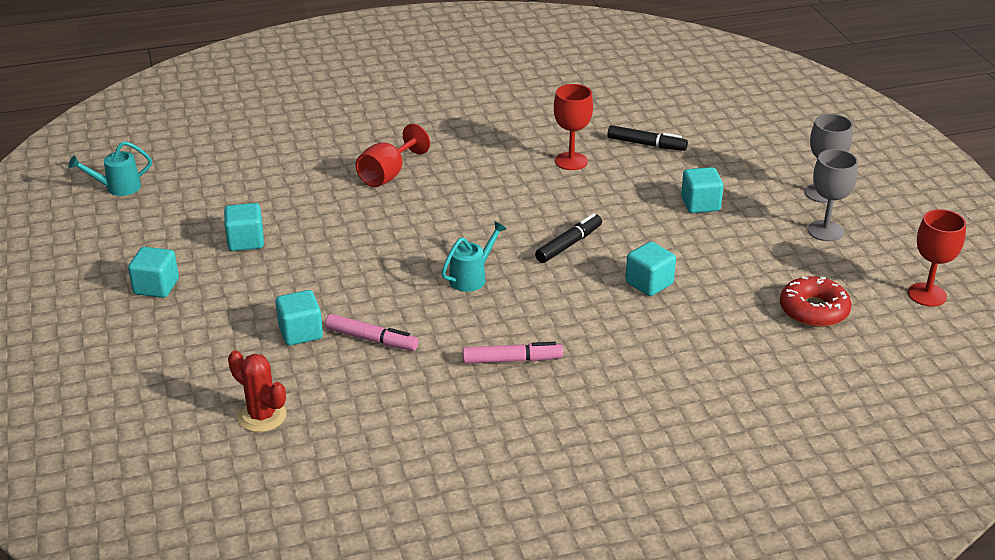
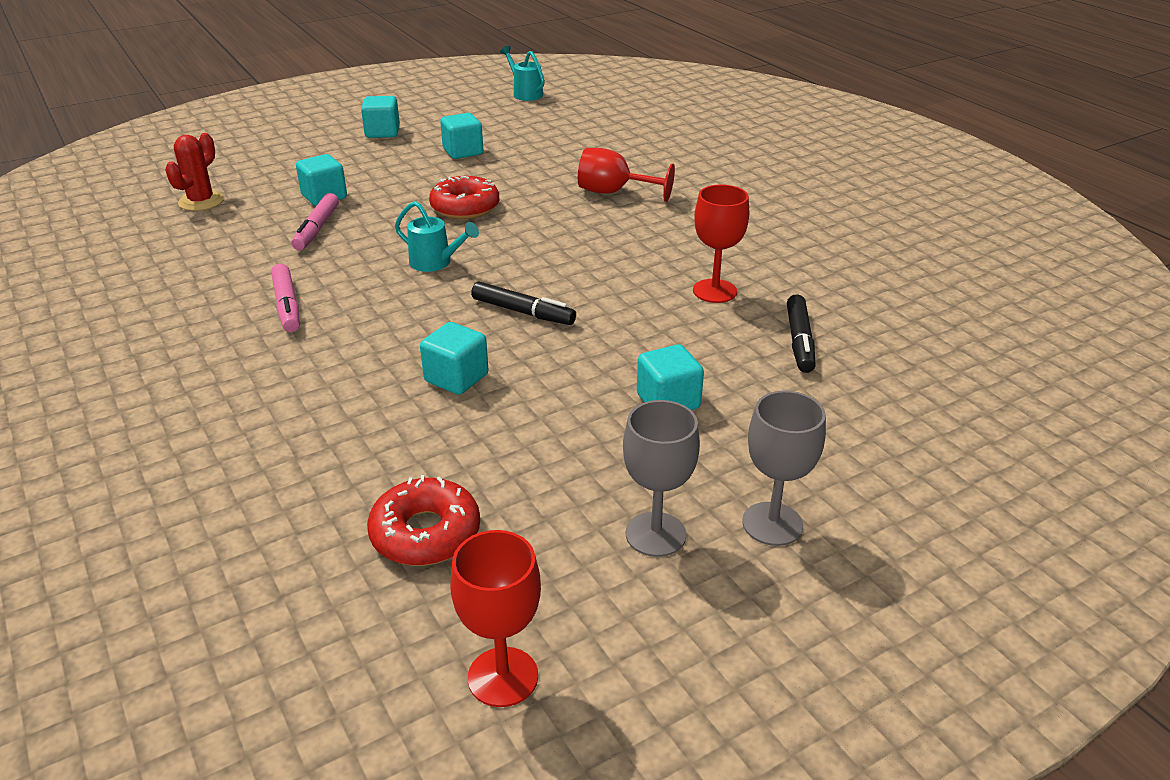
camera: 75 degrees right, 0 degrees up
none -> red donut [429,176,499,219]

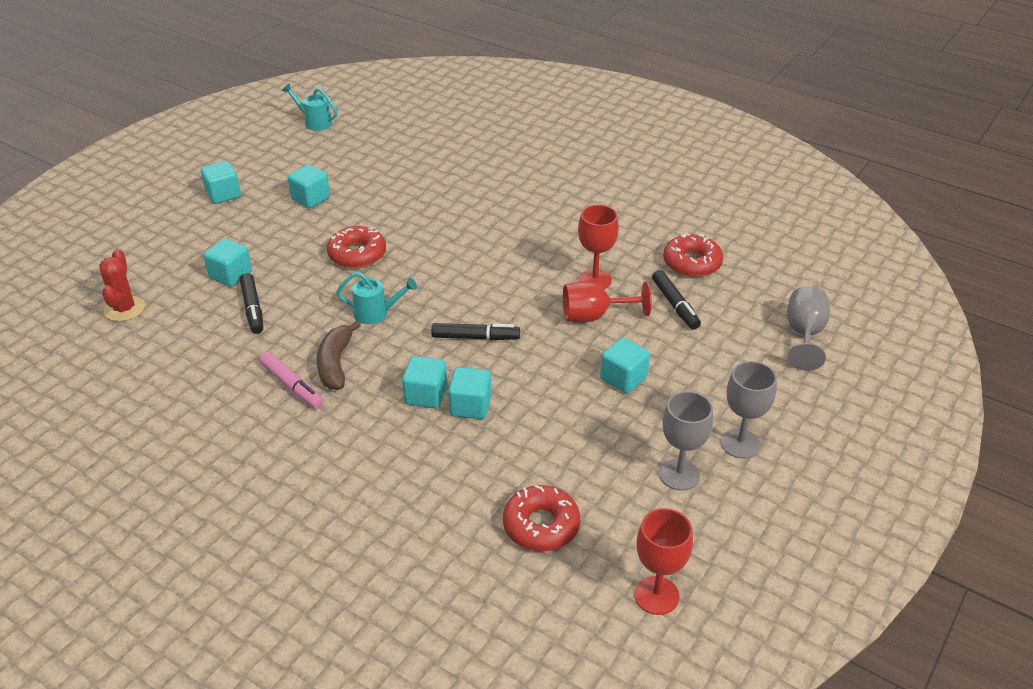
camera: 25 degrees left, 5 degrees up
pink marker [291,193,339,250] -> black marker [240,273,263,334]
red goblet [578,148,675,202] -> red goblet moved to [563,282,652,323]
none -> brown banana [316,321,361,390]
none -> turquoise cube [402,356,447,408]
none -> red donut [663,233,723,277]
none -> grey goblet [787,286,830,371]

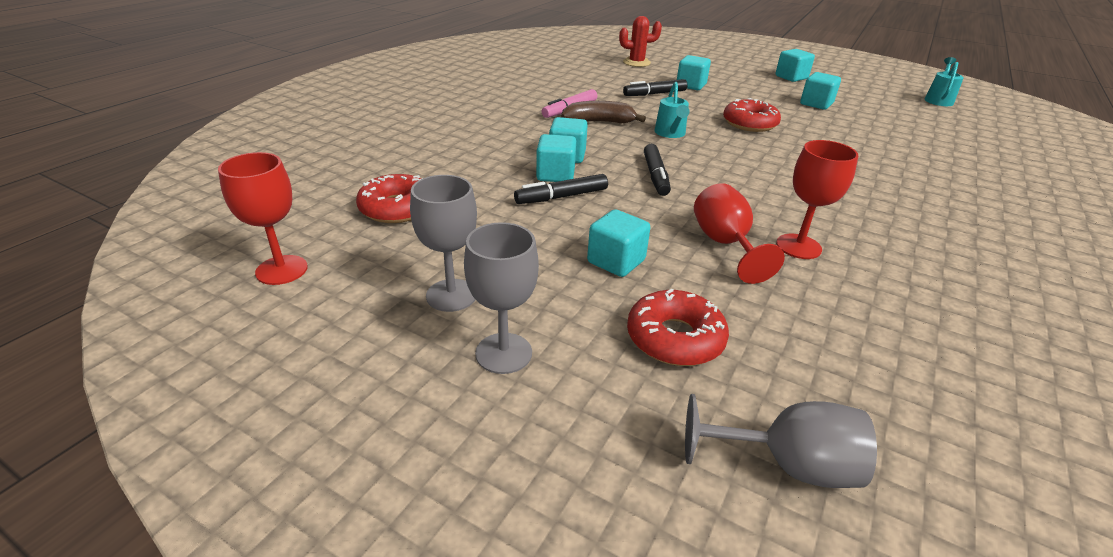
camera: 85 degrees right, 5 degrees down
black marker [652,270,701,330] -> black marker moved to [514,174,608,204]
red donut [663,233,723,277] -> red donut moved to [627,289,729,366]

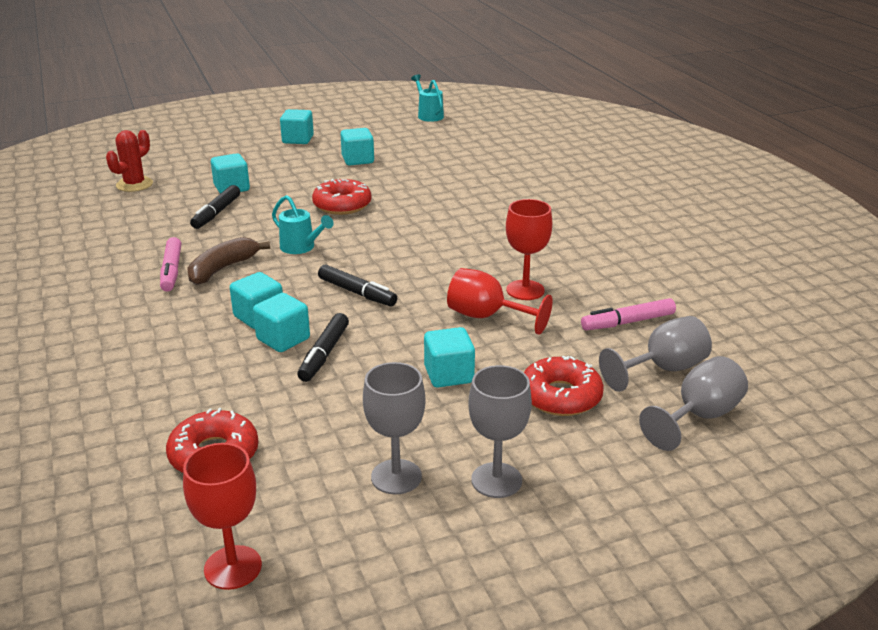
camera: 50 degrees left, 5 degrees down
none -> pink marker [581,298,676,330]
none -> grey goblet [599,316,712,392]

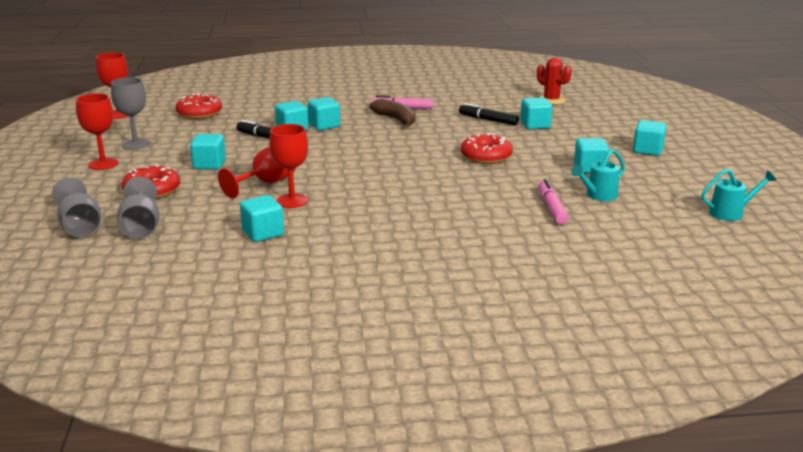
camera: 105 degrees right, 5 degrees down
turquoise watering can [272,195,334,254] -> turquoise watering can moved to [571,149,625,201]
black marker [318,264,397,306] -> none
grey goblet [469,365,532,498] -> red goblet [76,93,118,170]
pink marker [581,298,676,330] -> pink marker moved to [538,179,569,225]
none -> turquoise cube [240,195,284,242]

